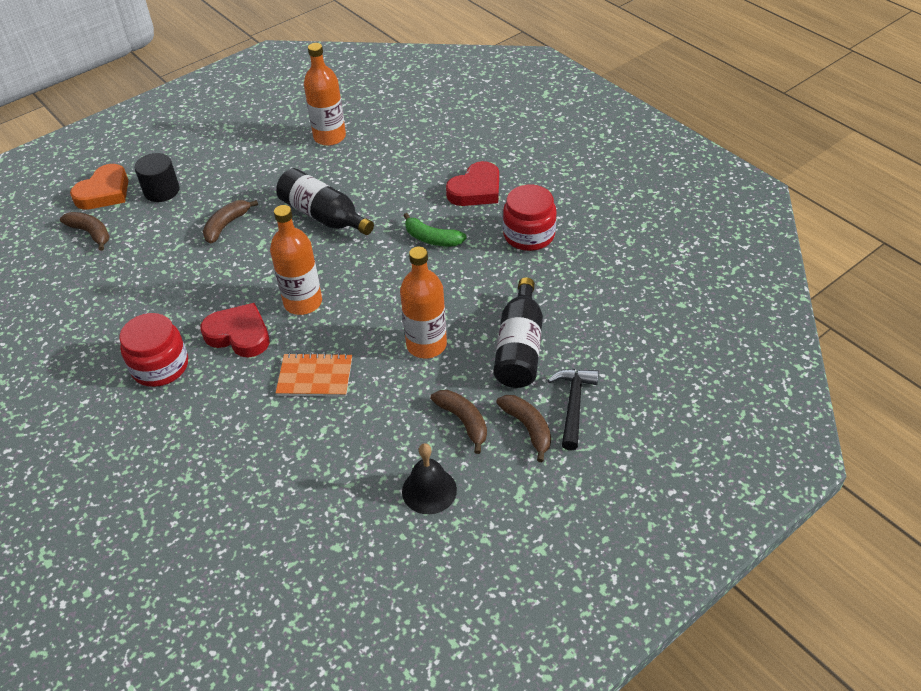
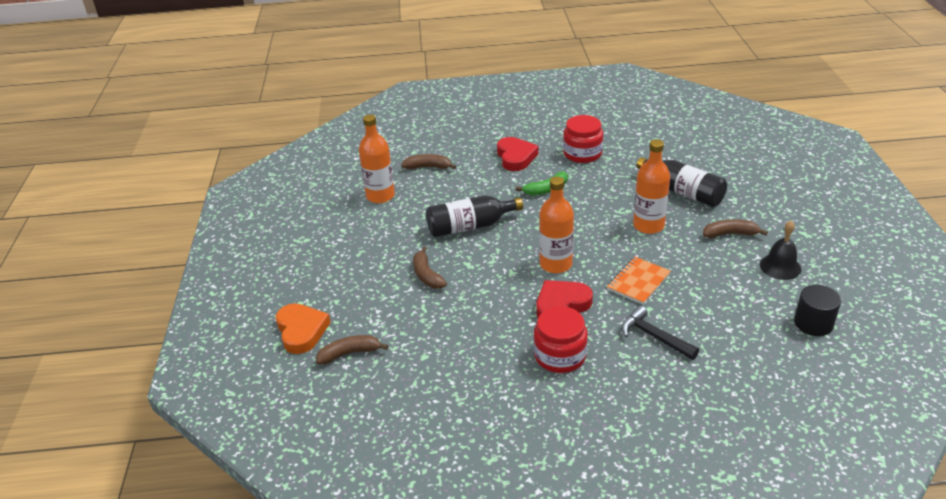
camera: 55 degrees left, 10 degrees down
black cylinder [135,153,180,202] -> black cylinder moved to [794,285,841,336]
brown banana [496,395,551,462] -> brown banana moved to [401,154,456,169]
black hammer [548,369,599,451] -> black hammer moved to [621,305,699,360]

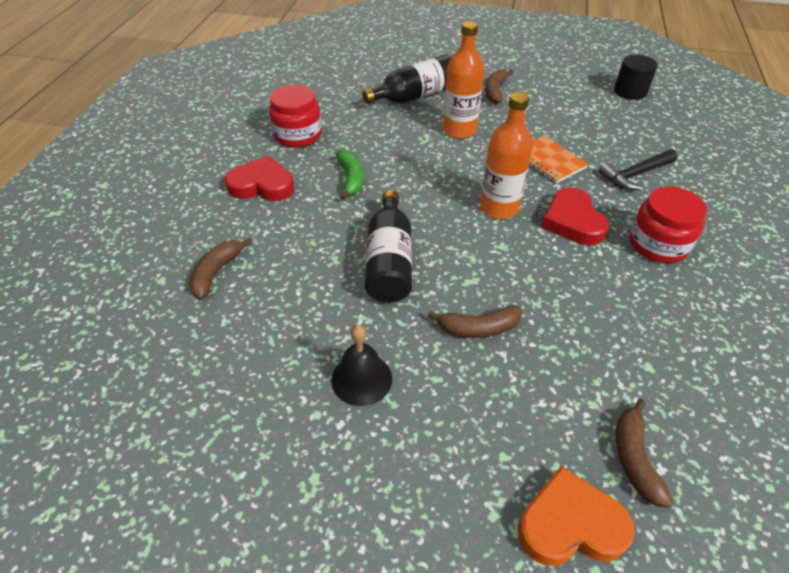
camera: 75 degrees left, 10 degrees up
orange bottle [359,115,395,203] -> none
black bell [760,221,801,280] -> black bell moved to [331,325,392,406]

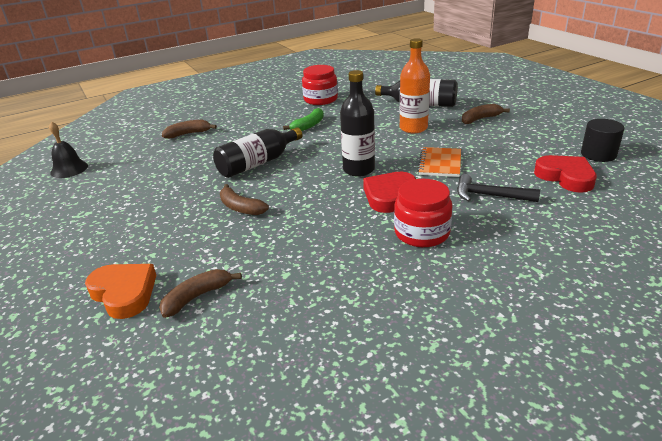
camera: 50 degrees right, 15 degrees down
red heart [225,156,294,201] -> red heart moved to [534,155,597,193]
black bell [331,325,392,406] -> black bell moved to [49,121,88,178]
orange bottle [480,92,533,219] -> black bottle [340,70,375,177]

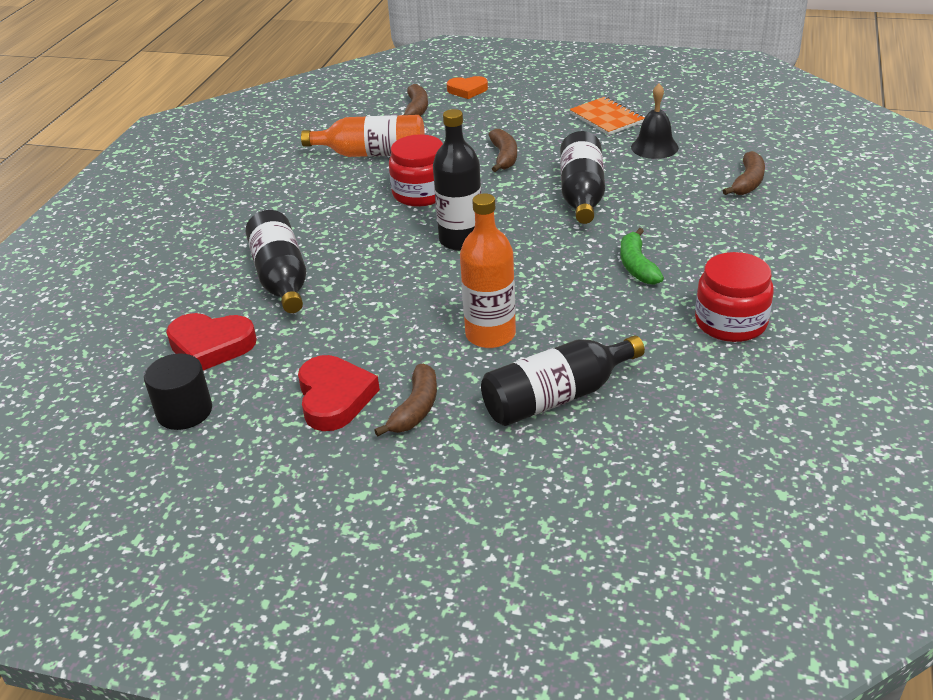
camera: 135 degrees right, 5 degrees up
black bell [49,121,88,178] -> black bell moved to [631,84,679,159]
orange heart [85,264,157,319] -> orange heart [447,76,488,99], size x0.66
brown banana [220,184,269,215] -> brown banana turned 90 degrees clockwise [488,129,517,172]
red heart [363,172,416,213] -> red heart moved to [298,355,380,431]
red jar [394,179,453,247] -> red jar moved to [389,134,443,206]
orange notebook [418,147,461,177] -> orange notebook moved to [569,97,644,135]
black hammer [457,174,540,202] -> black bottle [246,210,306,313]
none -> orange bottle [301,115,425,157]

